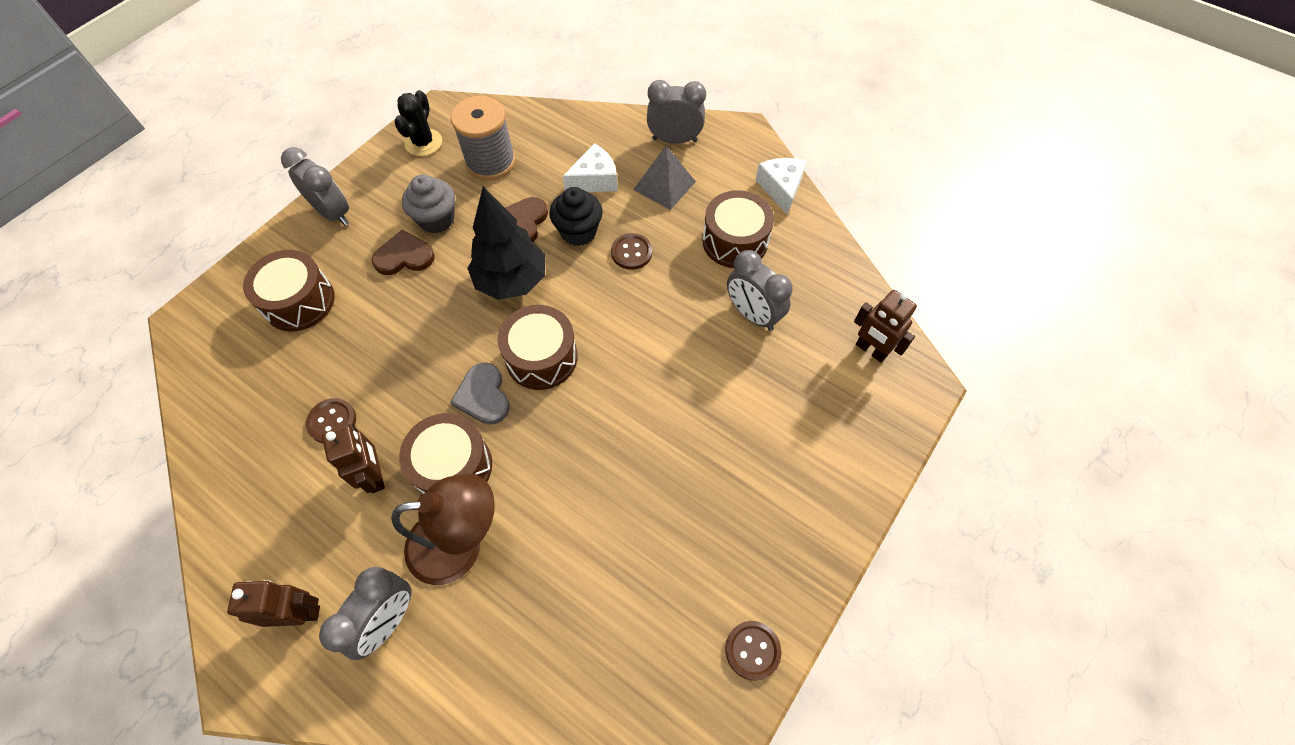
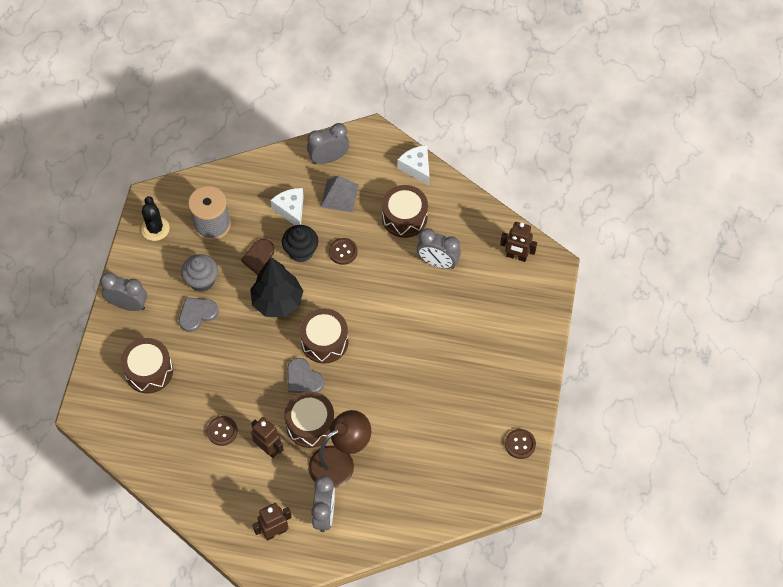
camera: 25 degrees left, 0 degrees up
brown heart [372,230,435,275] -> grey heart [179,297,219,332]
white cheese [563,143,618,192] -> white cheese turned 60 degrees counterclockwise [270,188,304,225]

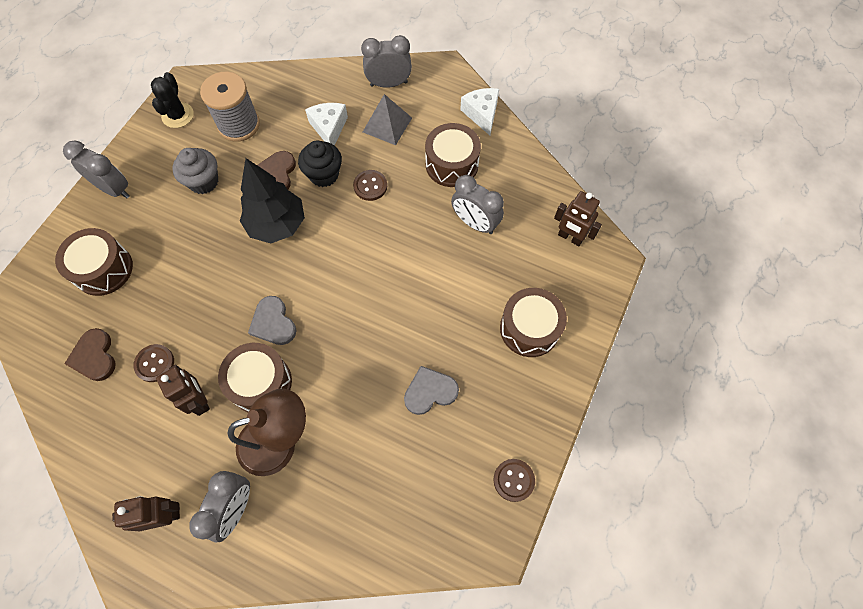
camera: 15 degrees right, 5 degrees up
grey heart [179,297,219,332] -> grey heart moved to [404,366,459,415]
brown drum [300,308,348,364] -> brown drum moved to [500,288,567,357]
none -> brown heart [64,328,116,381]

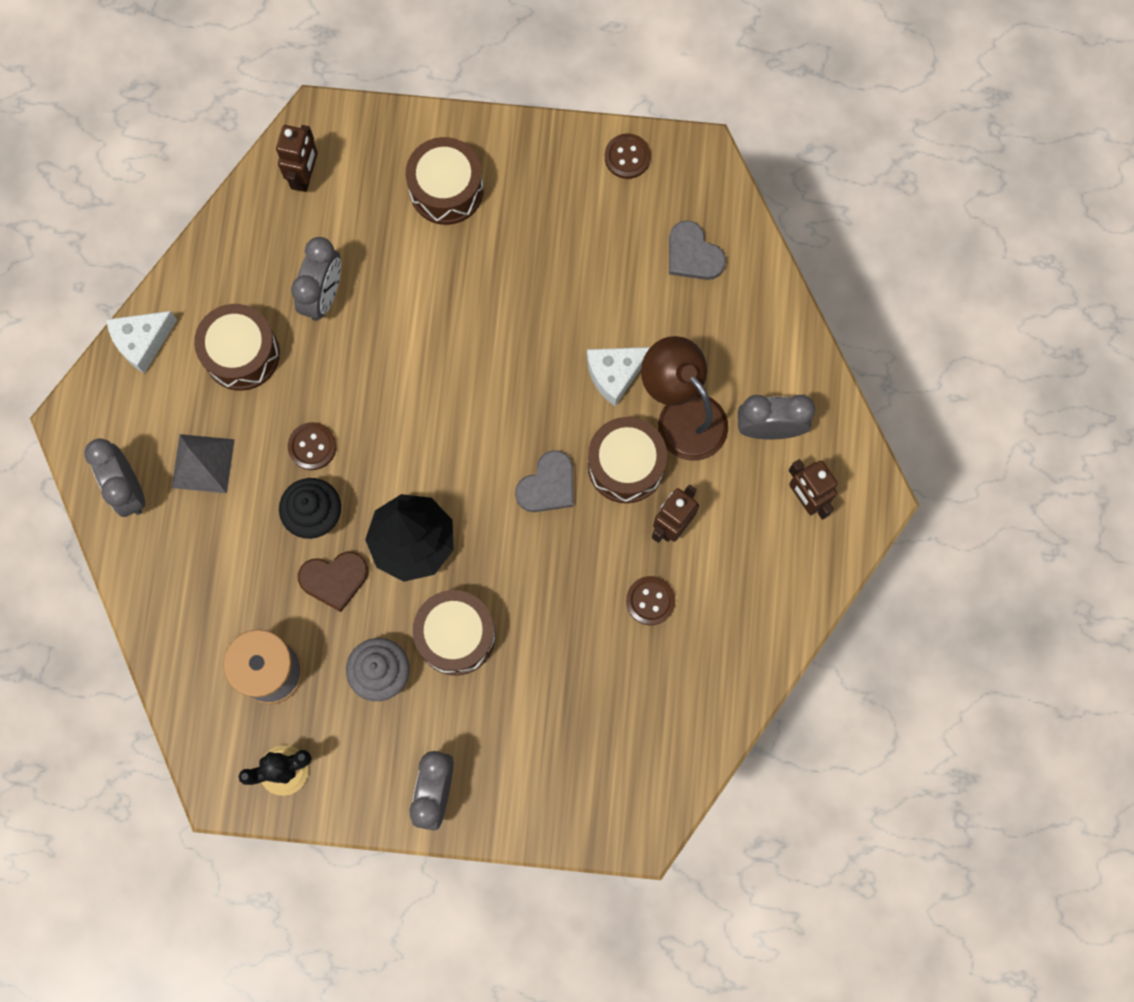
camera: 110 degrees left, 10 degrees up
brown drum [55,228,133,296] -> brown drum moved to [413,590,495,675]
brown heart [64,328,116,381] -> none
white cheese [305,103,348,146] -> white cheese moved to [587,347,650,406]
grey heart [404,366,459,415] -> grey heart moved to [669,220,726,280]

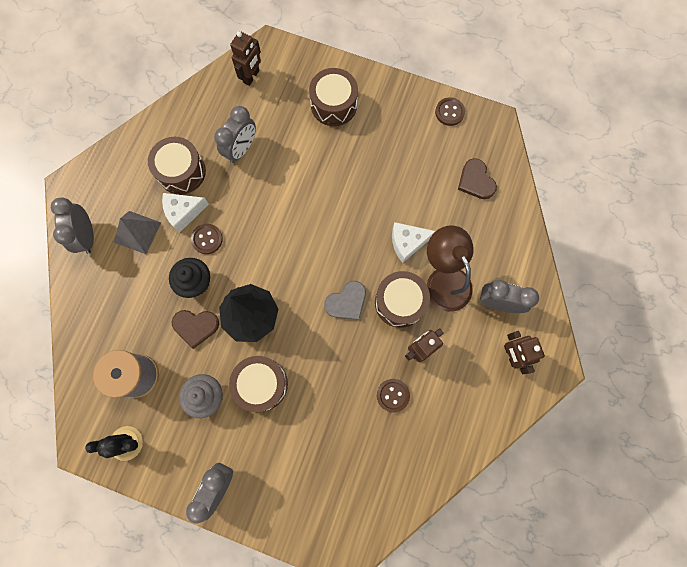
camera: 15 degrees right, 0 degrees up
white cheese [106,311,177,374] -> white cheese moved to [162,193,209,233]
grey heart [669,220,726,280] -> brown heart [458,158,497,199]

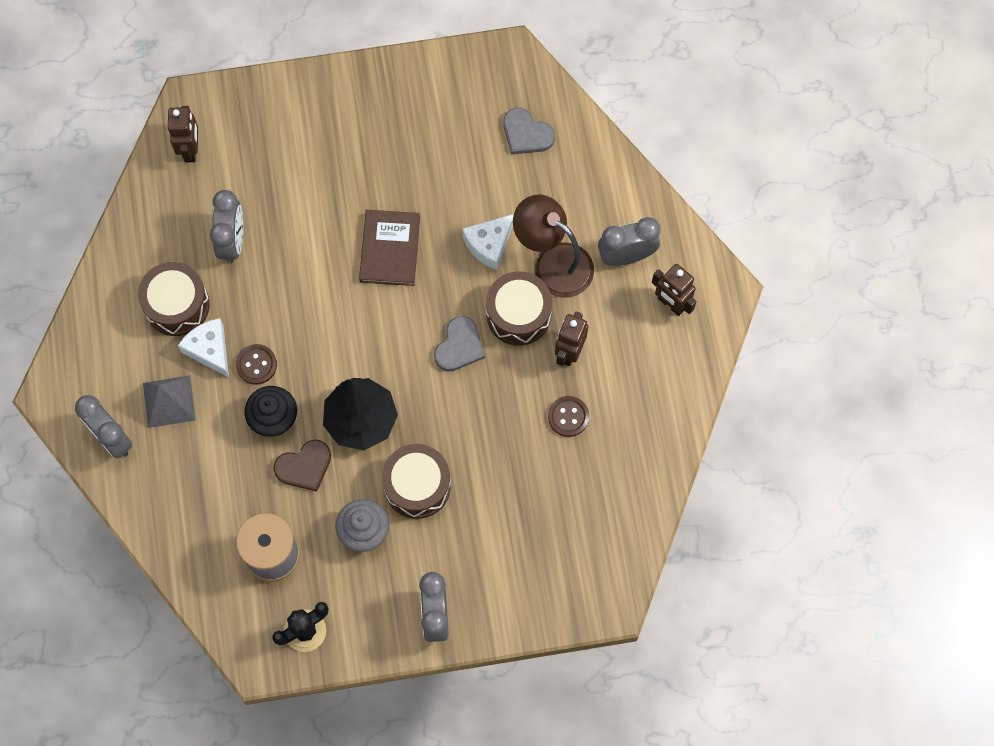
camera: 30 degrees left, 5 degrees down
white cheese [162,193,209,233] -> white cheese turned 105 degrees clockwise [178,318,229,377]
brown drum [309,68,358,126] -> none
brown button [435,97,465,126] -> none
brown heart [458,158,497,199] -> grey heart [503,108,555,155]
none -> brown book [359,210,420,286]

